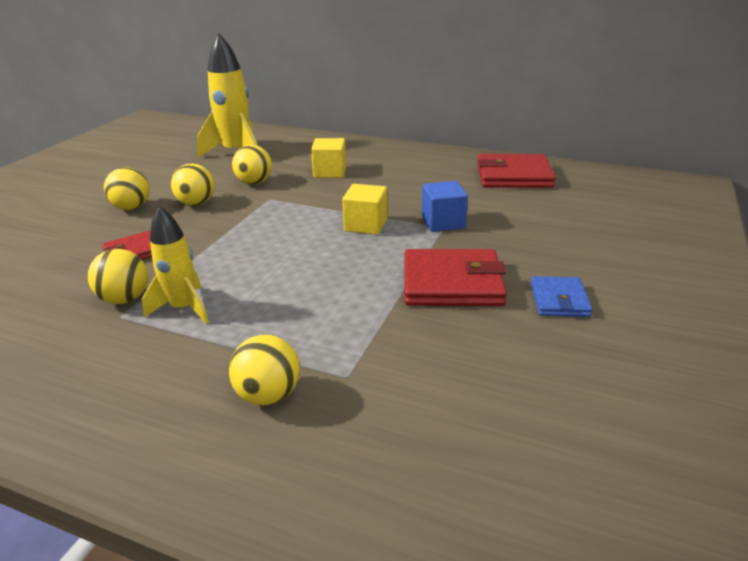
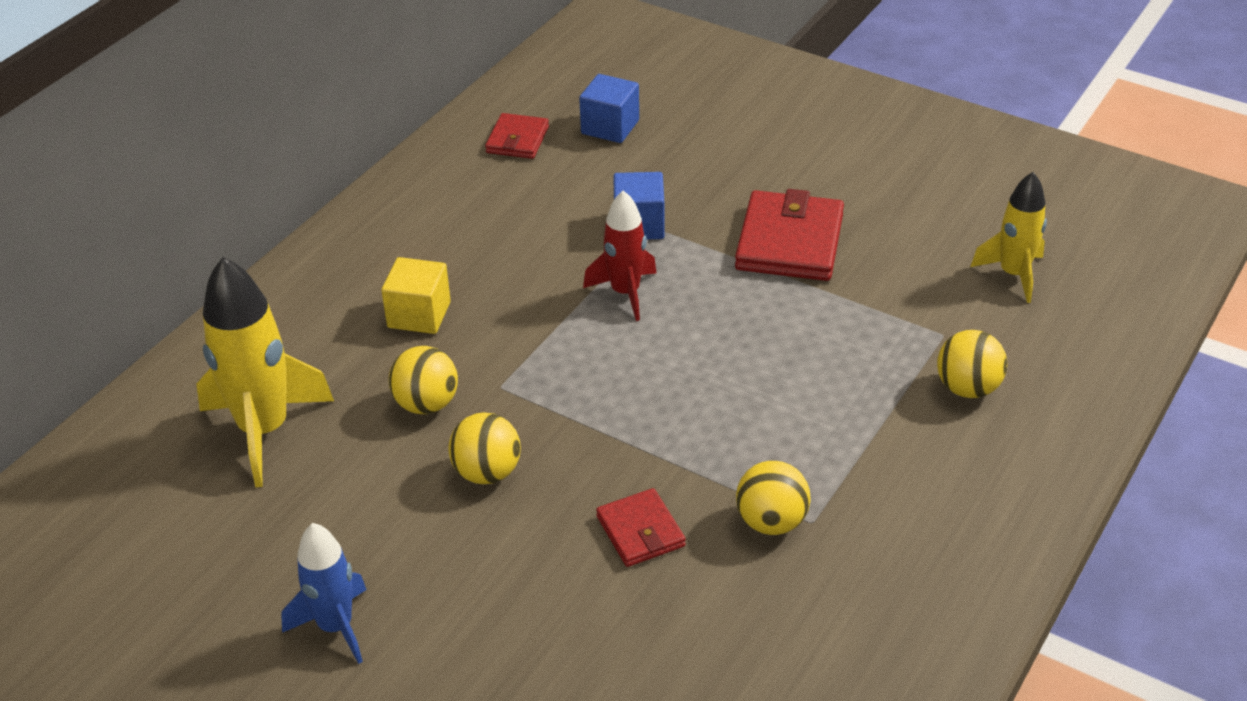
camera: 80 degrees left, 10 degrees up
yellow ball [104,167,150,210] -> none
yellow rocket [142,206,209,324] -> yellow rocket moved to [970,172,1047,303]
yellow cube [342,184,387,235] -> red rocket [583,190,657,321]
red wallet [477,154,556,188] -> red wallet [485,113,549,159], size x0.57
blue wallet [530,276,592,317] -> none
none -> blue rocket [281,523,366,664]
none -> blue cube [579,74,639,143]

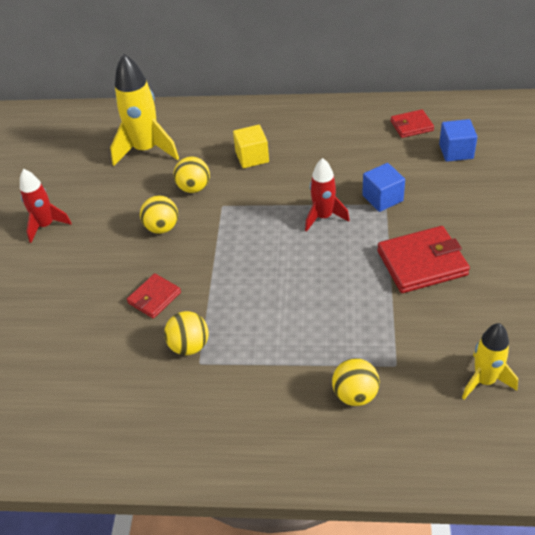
camera: 65 degrees right, 5 degrees up
blue rocket [281,523,366,664] -> red rocket [20,169,72,243]

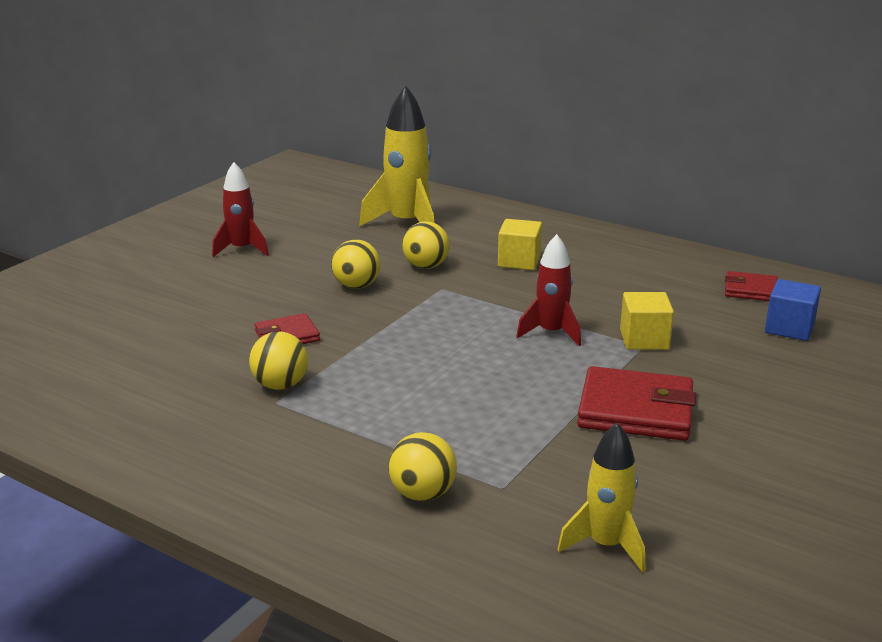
camera: 25 degrees right, 20 degrees down
blue cube [362,163,405,212] -> yellow cube [620,292,674,350]

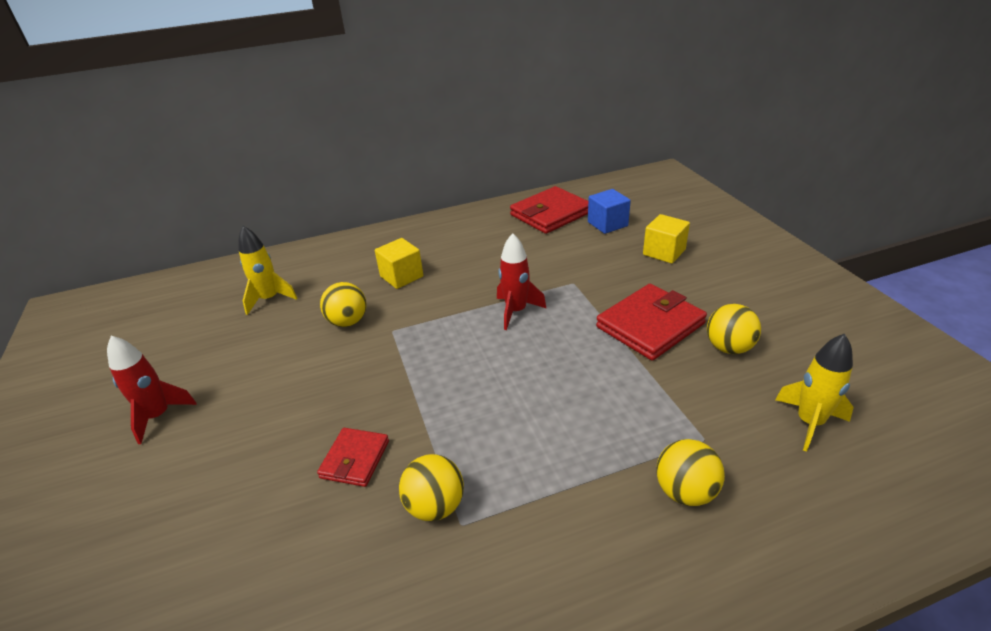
camera: 50 degrees left, 10 degrees up
yellow ball [331,240,381,289] -> yellow ball moved to [707,304,761,354]
yellow rocket [359,85,434,226] -> yellow rocket [239,226,298,315], size x0.62
yellow cube [620,292,674,350] -> yellow cube moved to [643,214,690,264]
red wallet [725,271,778,301] -> red wallet [510,186,588,234], size x1.74

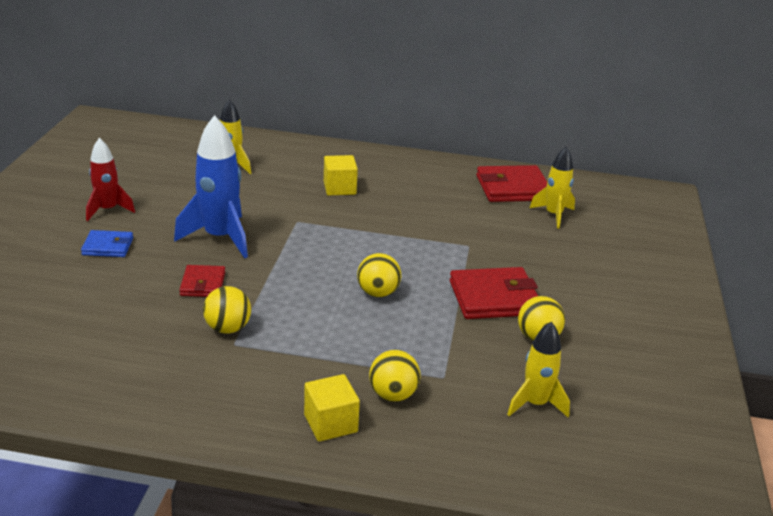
camera: 25 degrees right, 5 degrees down
red wallet [317,428,389,487] -> red wallet turned 45 degrees counterclockwise [179,265,225,297]
yellow ball [320,282,367,327] -> yellow ball moved to [357,253,401,297]
red rocket [497,233,547,330] -> none
blue cube [588,189,631,234] -> yellow rocket [530,147,575,229]
yellow cube [643,214,690,264] -> yellow cube moved to [304,374,360,442]
none -> blue wallet [81,230,133,257]
none -> blue rocket [174,115,248,258]

